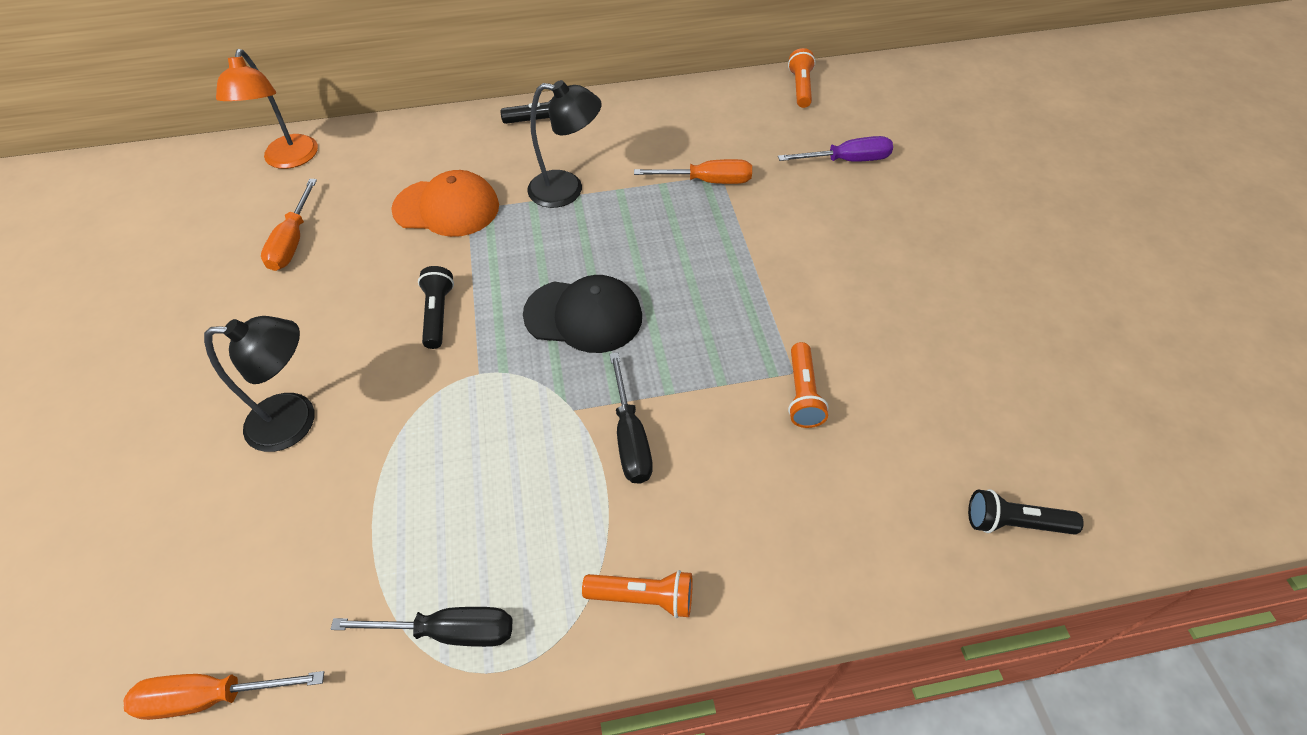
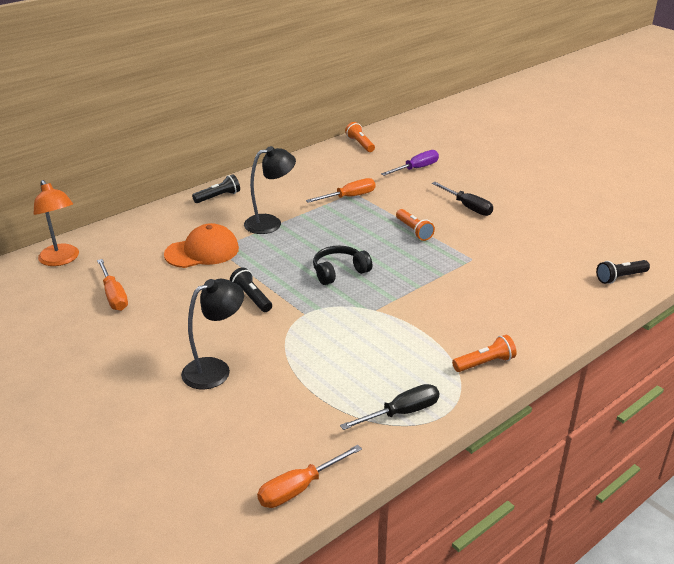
camera: 30 degrees left, 20 degrees down
black cap [523,275,642,353] -> black headphones [313,246,372,285]
black screwdriver [610,352,653,484] -> black screwdriver moved to [432,182,493,216]
orange flashlight [788,342,829,428] -> orange flashlight moved to [396,209,435,241]

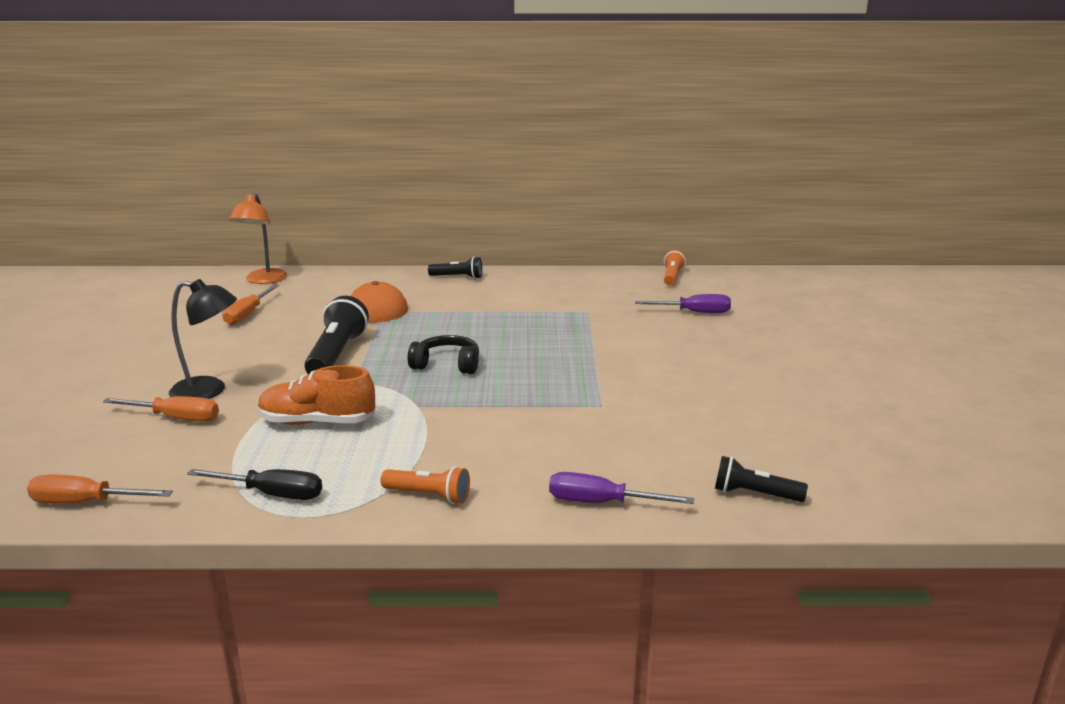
camera: 40 degrees right, 10 degrees down
black flashlight [230,267,272,312] -> black flashlight [304,296,369,374], size x1.71
black lamp [244,146,296,234] -> none
orange screwdriver [306,178,375,203] -> orange screwdriver moved to [103,396,219,422]
orange flashlight [396,209,435,241] -> none
black screwdriver [432,182,493,216] -> none
none -> orange shoe [258,365,375,425]
none -> purple screwdriver [549,472,694,504]

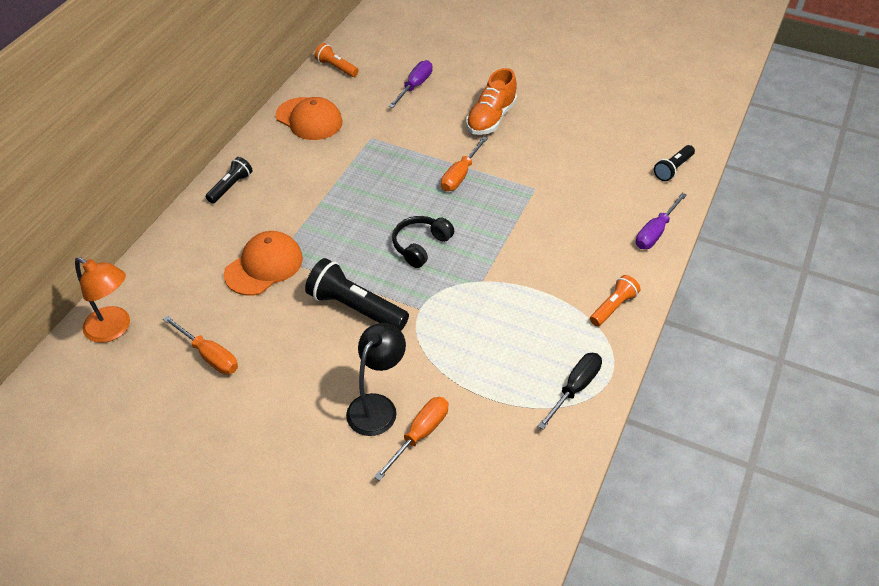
camera: 65 degrees left, 25 degrees up
orange screwdriver [27,475,173,503] -> orange screwdriver moved to [441,136,488,191]
orange shoe [258,365,375,425] -> orange shoe moved to [466,68,517,135]
none -> orange cap [276,97,343,140]

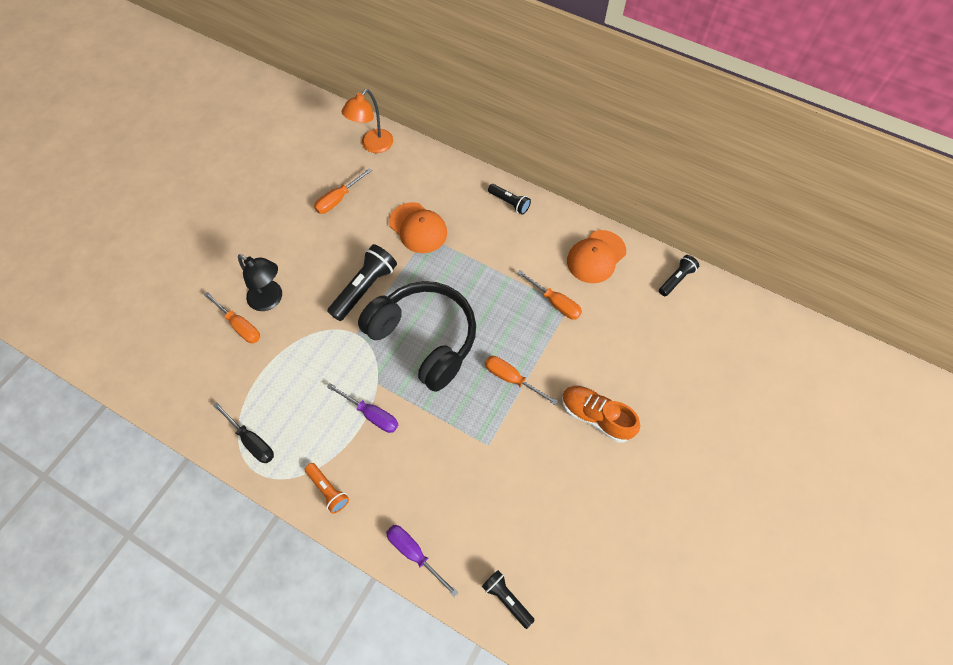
camera: 95 degrees right, 15 degrees up
orange flashlight [314,43,359,77] -> black flashlight [659,255,699,296]
purple screwdriver [388,60,432,108] -> purple screwdriver moved to [327,383,398,433]
black headphones [392,216,454,268] -> black headphones [358,281,476,392], size x2.13
none -> orange screwdriver [517,270,582,320]

